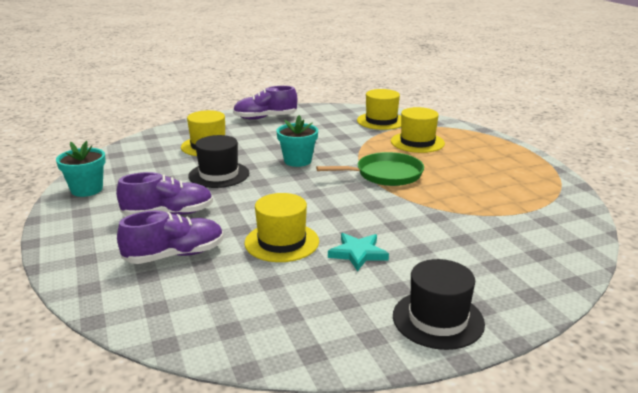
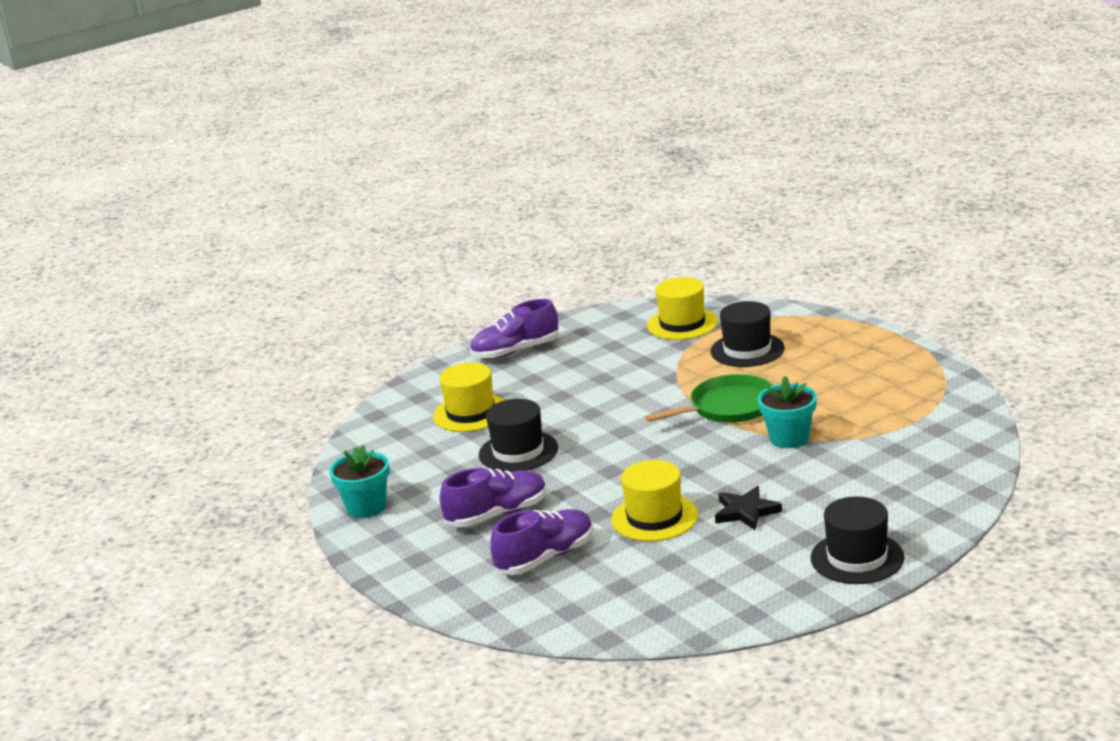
camera: 10 degrees left, 0 degrees up
turquoise flower pot [276,115,318,167] -> turquoise flower pot moved to [757,376,817,448]
turquoise star [328,233,389,271] -> black star [715,486,782,530]
yellow hat [391,107,445,153] -> black hat [711,301,785,367]

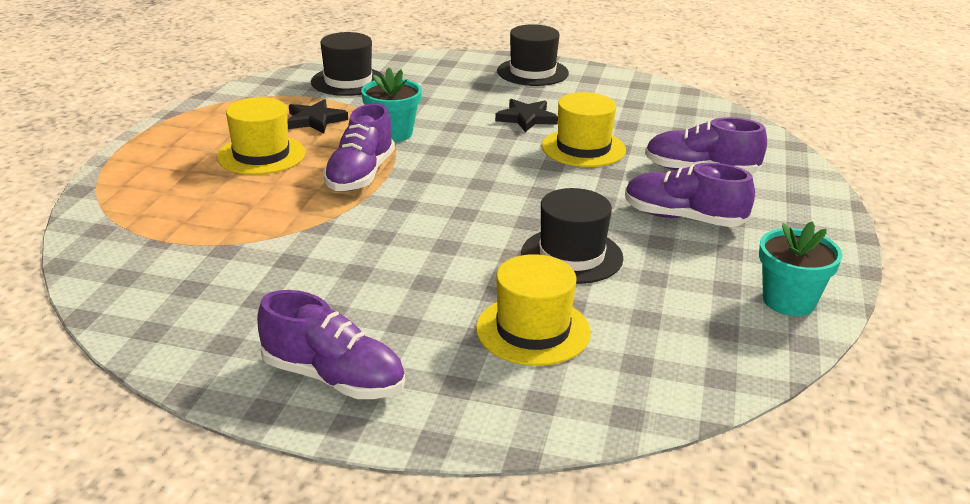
camera: 135 degrees left, 5 degrees up
green pan [645,374,774,423] -> purple shoe [323,103,395,191]
yellow hat [647,277,718,340] -> yellow hat moved to [217,97,305,175]
black hat [711,301,785,367] -> black hat moved to [311,32,385,96]
none -> black star [288,99,348,133]

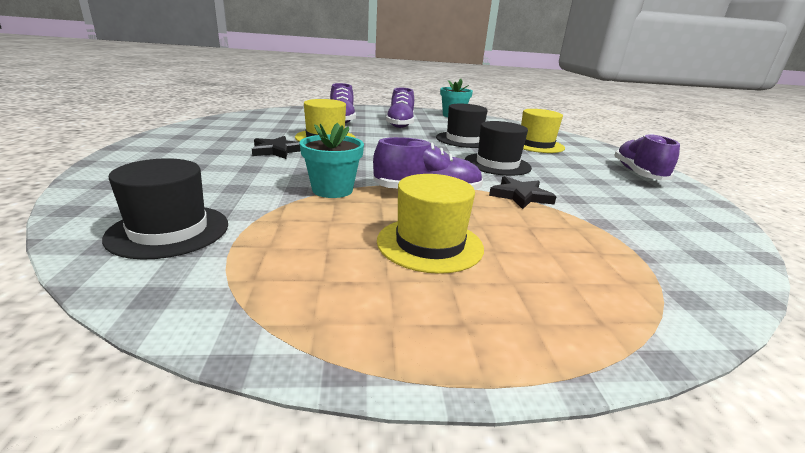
camera: 110 degrees left, 5 degrees down
black star [288,99,348,133] -> black star moved to [489,176,557,209]
black hat [497,24,569,86] -> black hat moved to [465,121,532,176]

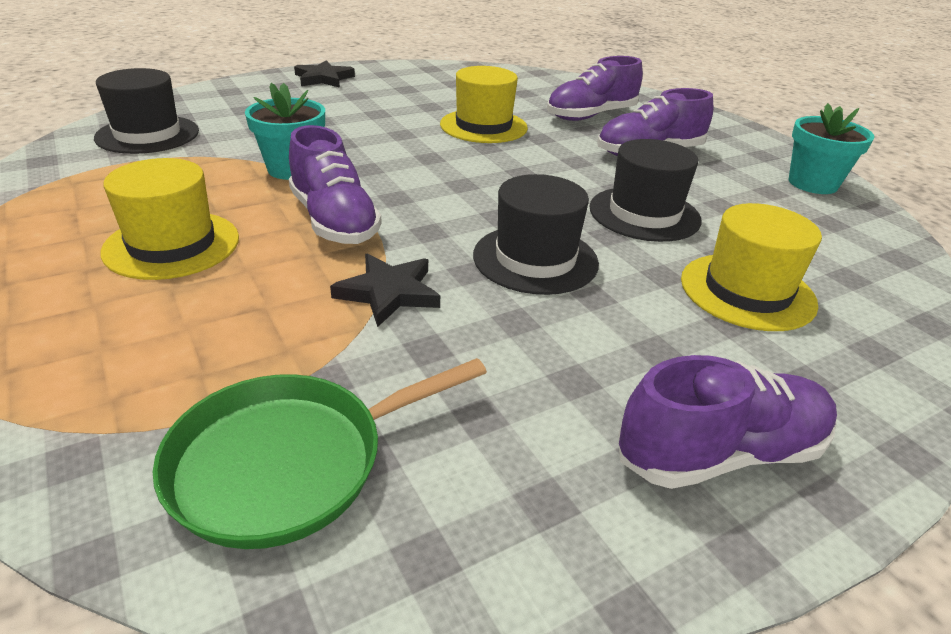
camera: 65 degrees right, 10 degrees up
black star [252,136,301,159] -> black star moved to [294,60,355,88]
none -> green pan [153,358,487,549]

